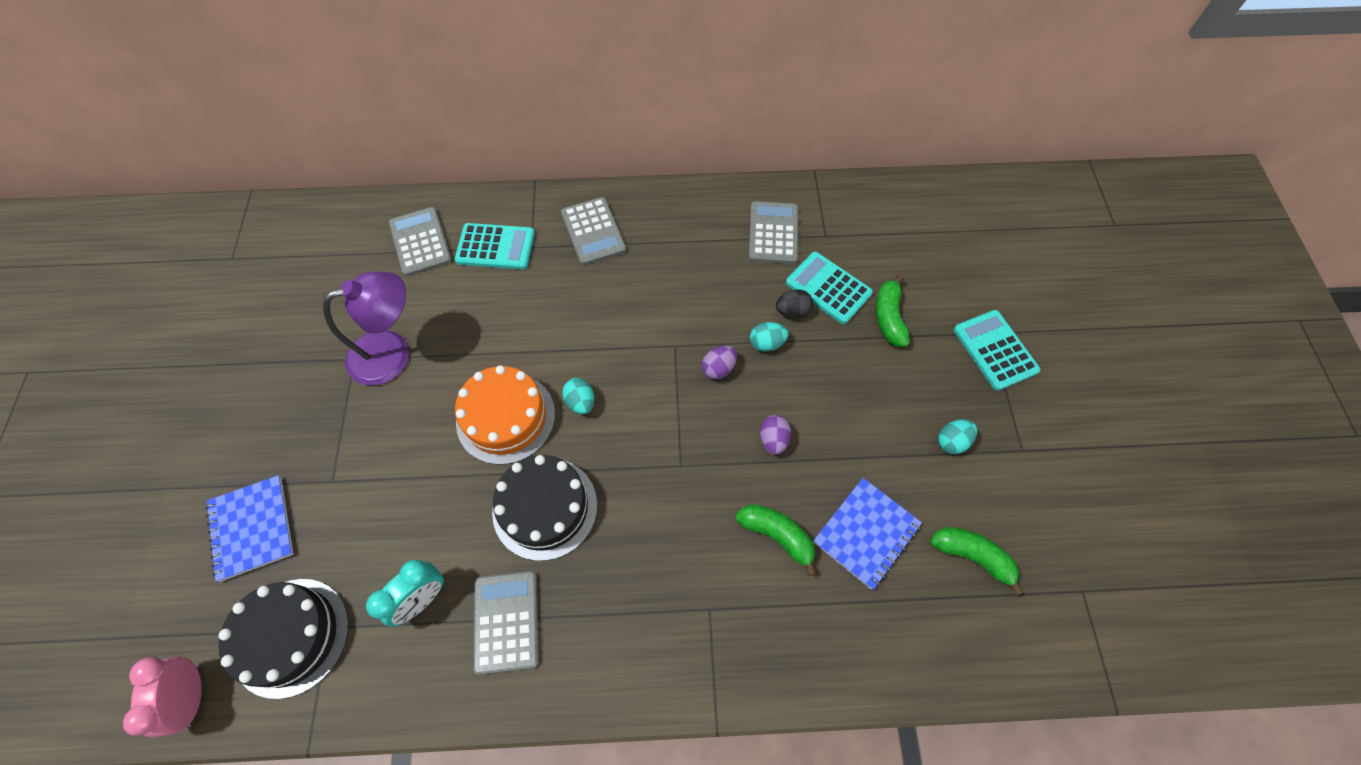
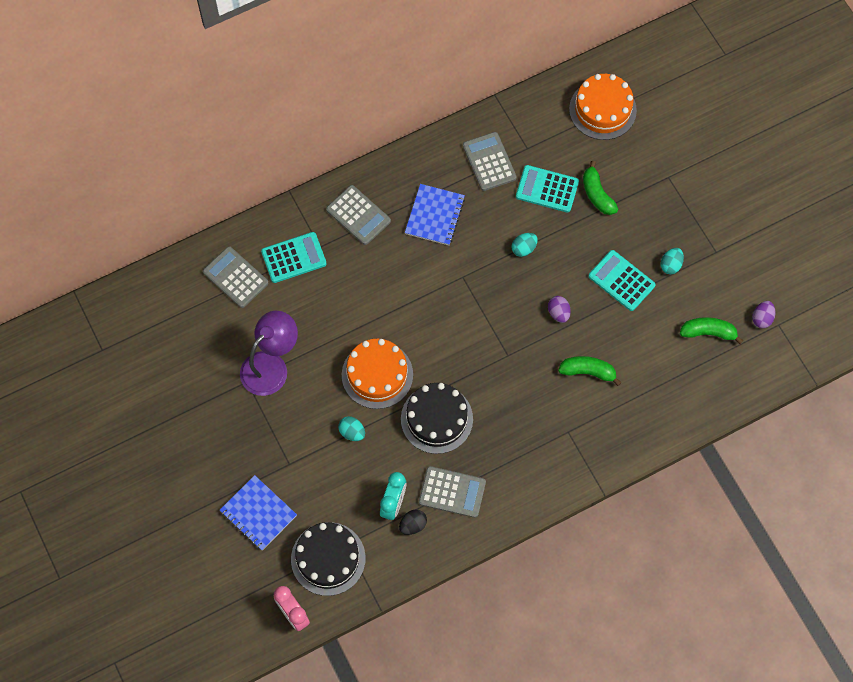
camera: 25 degrees left, 5 degrees up
grey calculator [473,571,539,675] -> grey calculator turned 135 degrees clockwise [419,466,486,518]
turquoise egg [562,378,594,415] -> turquoise egg moved to [338,416,365,441]
purple egg [702,346,737,379] -> purple egg moved to [752,301,775,328]
black egg [776,289,813,318] -> black egg moved to [399,509,427,535]
blue notebook [813,478,922,590] -> blue notebook moved to [405,184,465,245]
turquoise calculator [954,310,1040,391] -> turquoise calculator moved to [588,250,656,311]
none -> orange cake [569,74,637,140]

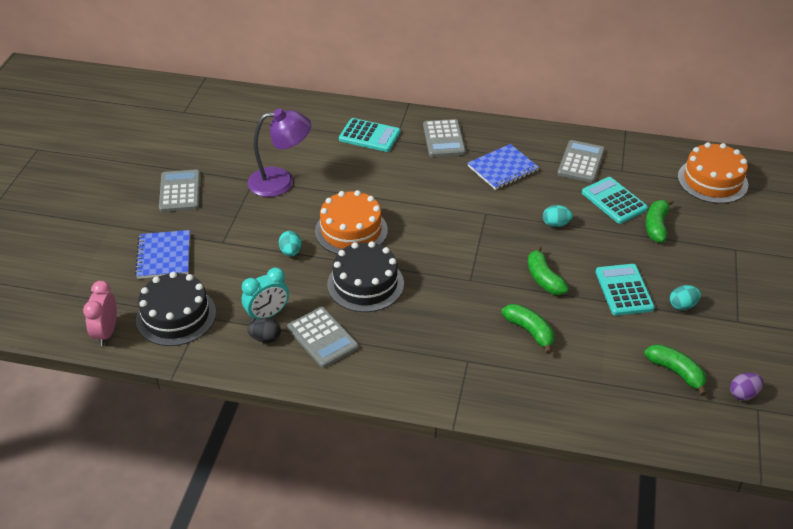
camera: 40 degrees right, 25 degrees down
grey calculator [203,247,268,308] -> grey calculator moved to [159,169,200,212]
purple egg [548,296,571,323] -> green banana [528,246,569,295]

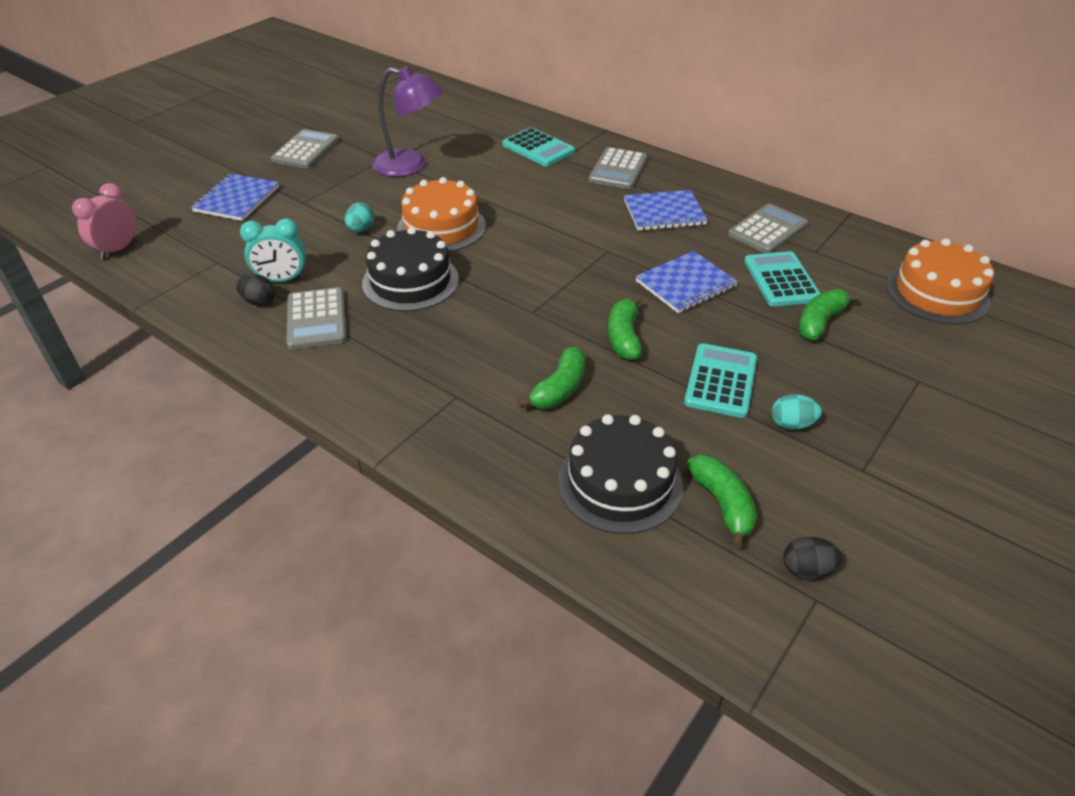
camera: 25 degrees right, 0 degrees up
black cake [136,272,216,346] -> black cake moved to [558,414,683,534]
green banana [501,304,554,354] -> green banana turned 45 degrees clockwise [518,346,585,409]
turquoise egg [543,205,573,227] -> blue notebook [635,251,738,313]
purple egg [730,373,764,401] -> black egg [783,537,842,580]

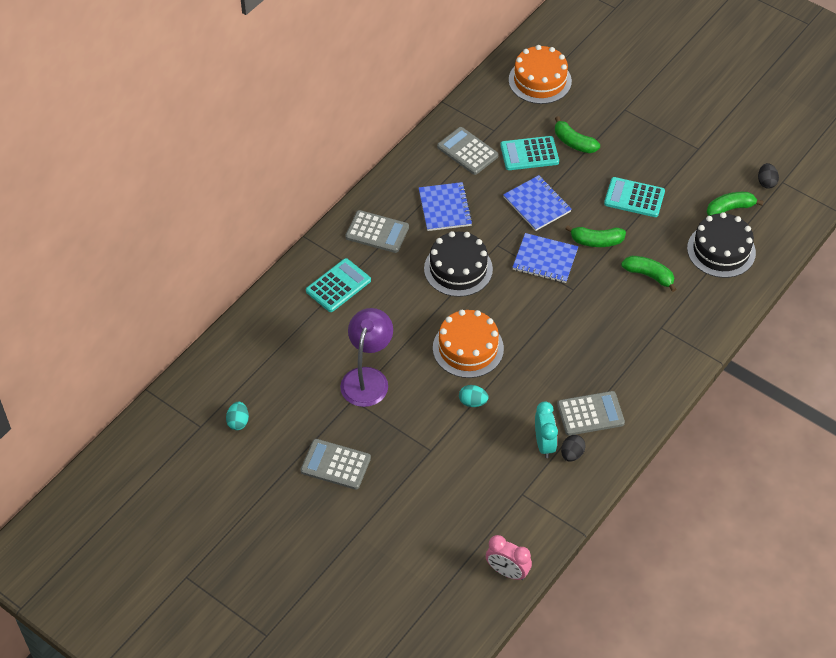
camera: 90 degrees left, 10 degrees up
blue notebook [191,173,279,221] -> blue notebook moved to [512,233,578,283]
black cake [362,227,459,311] -> black cake moved to [424,231,493,297]
turquoise egg [772,394,822,430] -> turquoise egg moved to [226,402,249,430]

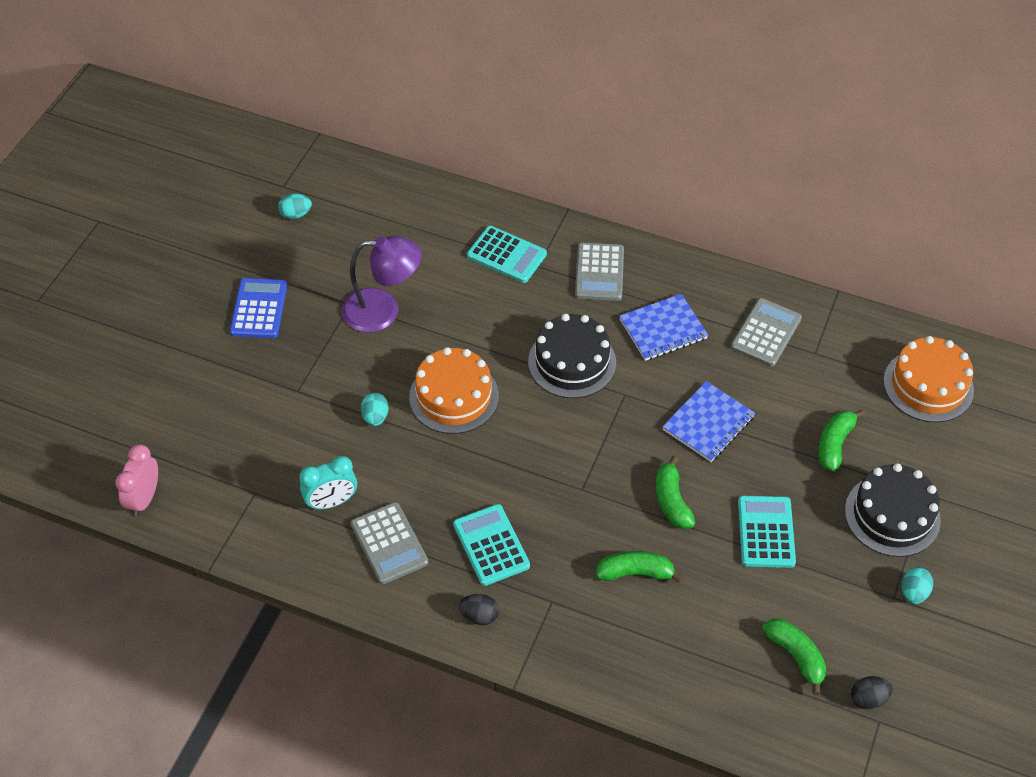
camera: 75 degrees right, 0 degrees up
grey calculator [301,439,371,490] -> blue calculator [230,278,287,338]
turquoise calculator [500,136,559,170] -> turquoise calculator moved to [453,504,530,586]
blue notebook [512,233,578,283] -> none
black egg [561,435,586,462] -> black egg moved to [459,594,499,625]
green banana [621,256,677,292] -> green banana turned 105 degrees counterclockwise [596,551,683,583]
black cake [687,212,756,278] -> black cake moved to [845,463,941,557]
none -> turquoise egg [902,567,933,604]

